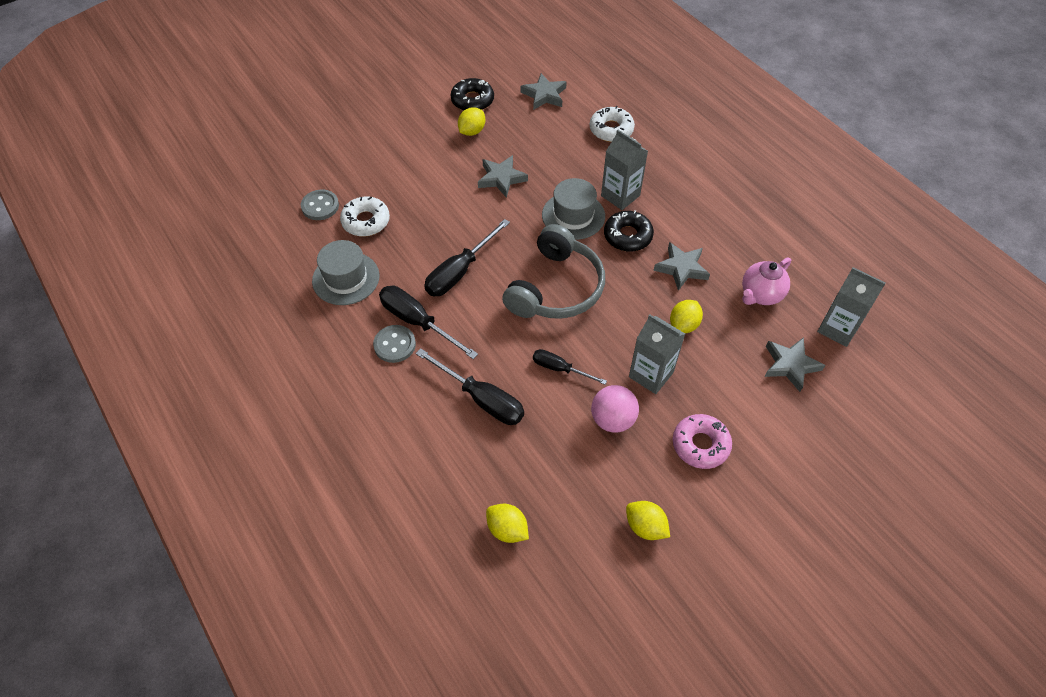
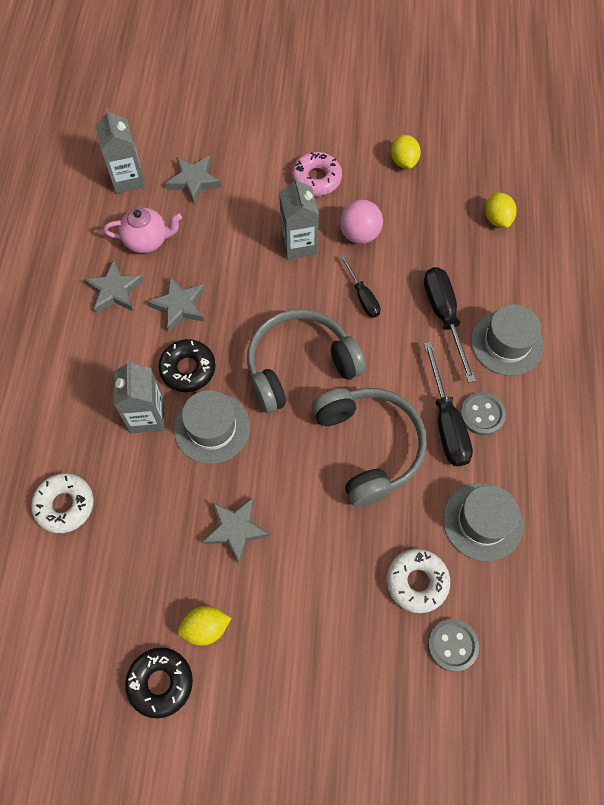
camera: 140 degrees left, 10 degrees up
black screwdriver [424,219,510,296] -> grey headphones [312,388,427,507]
grey star [520,73,567,110] -> grey star moved to [84,260,144,314]
yellow lemon [670,300,703,333] -> none
none -> grey hat [471,304,544,376]

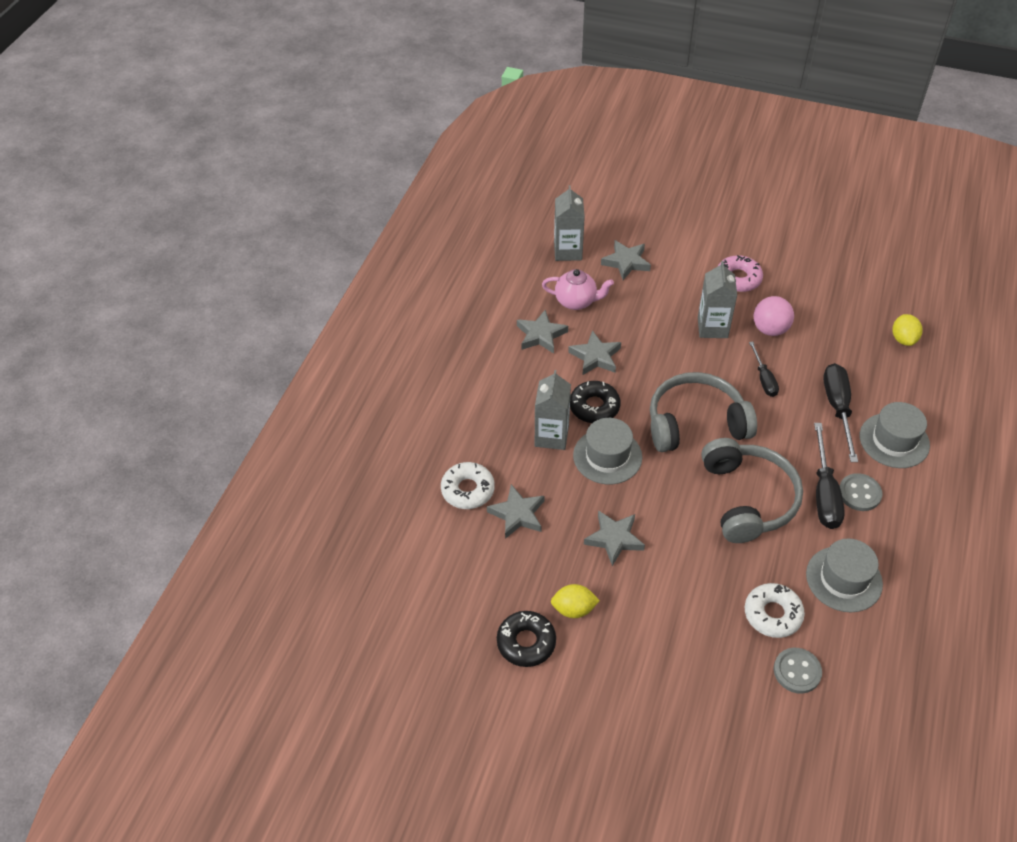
camera: 15 degrees right, 15 degrees down
yellow lemon [391,135,421,169] -> none
none -> grey star [487,484,544,539]

